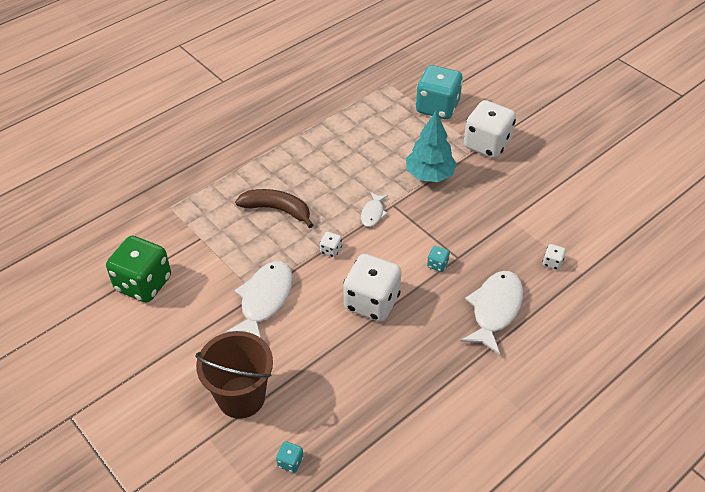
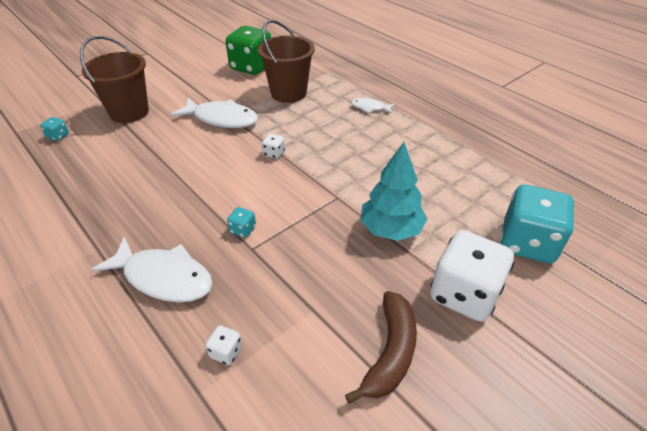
camera: 90 degrees right, 5 degrees down
brown banana [235,189,313,228] -> brown banana moved to [345,291,417,404]
white dice [344,254,401,322] -> none
white fish [361,192,388,227] -> white fish moved to [351,98,395,114]
none -> brown bucket [257,20,315,103]

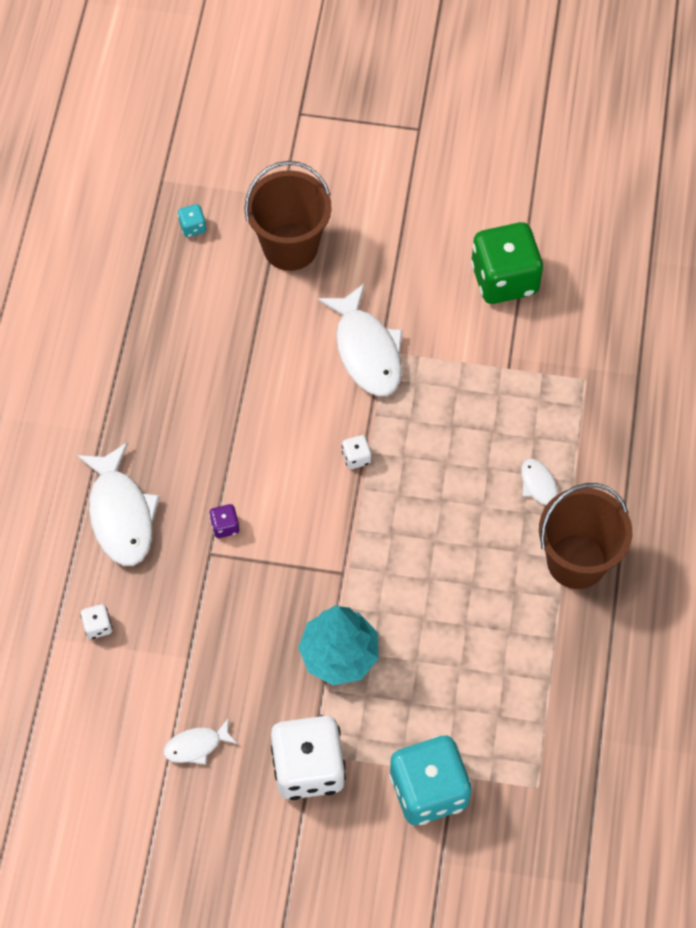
camera: 50 degrees right, 20 degrees up
turquoise dice [227,207,256,238] -> purple dice [209,504,240,538]
brown bucket [257,20,315,103] -> brown bucket moved to [539,483,632,589]
brown banana [345,291,417,404] -> white fish [163,718,238,765]

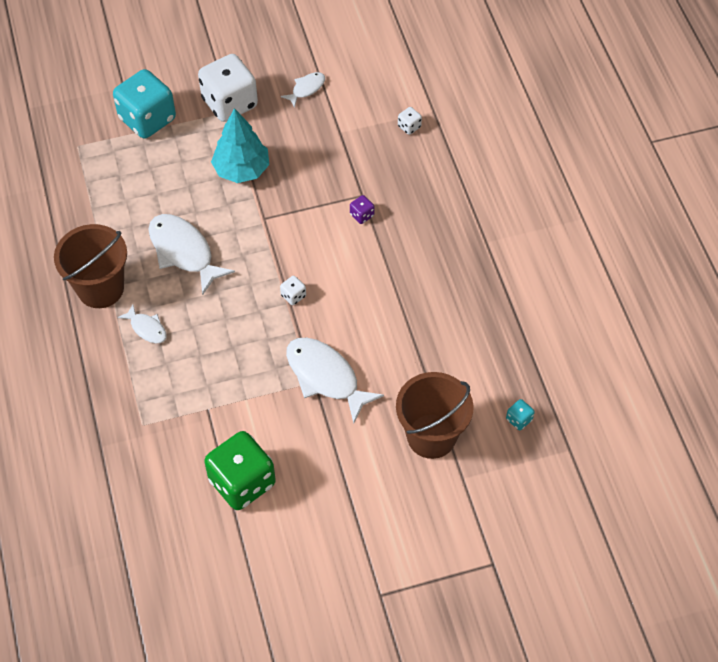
camera: 155 degrees right, 5 degrees down
white fish [77,442,160,566] -> white fish moved to [149,214,235,296]

